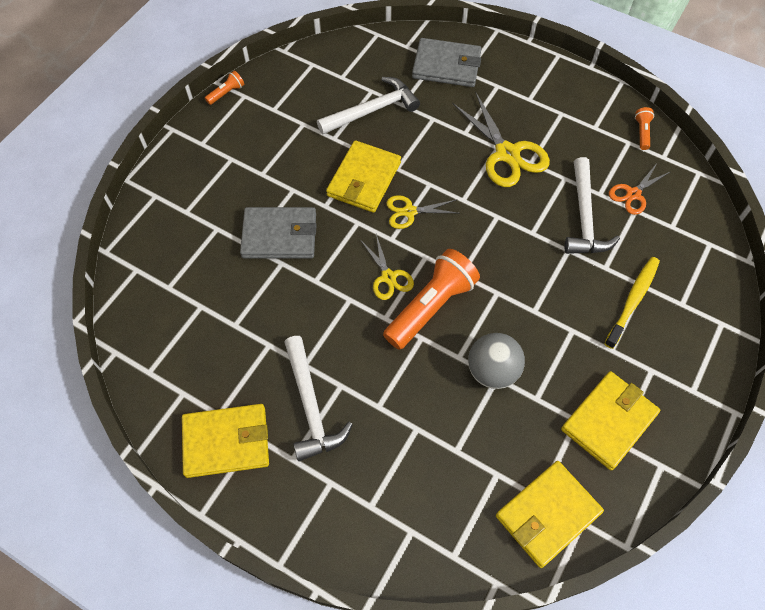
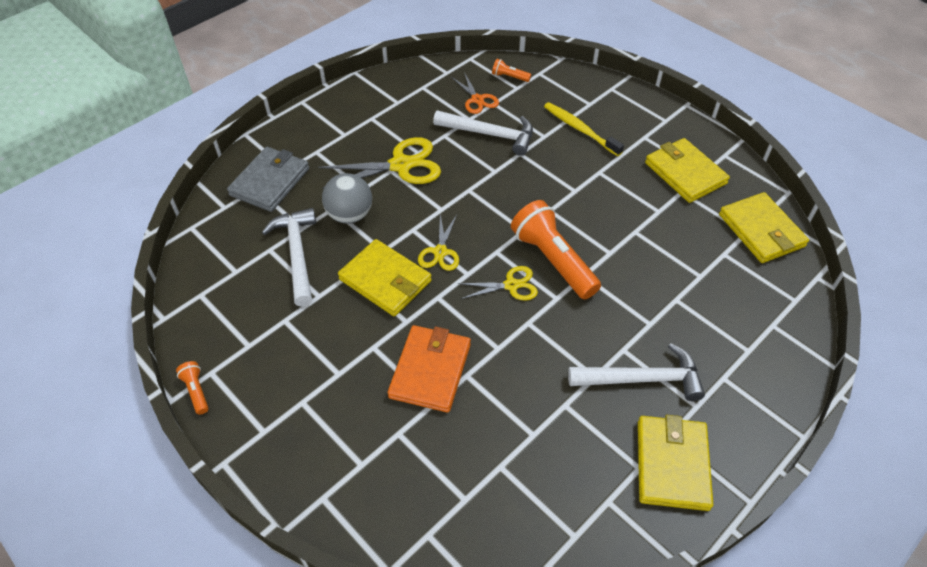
camera: 75 degrees left, 10 degrees down
grey wallet [240,207,317,259] -> orange wallet [388,325,471,413]
grey ball [468,333,525,389] -> grey ball moved to [322,173,372,224]
orange flashlight [635,107,654,150] -> orange flashlight moved to [492,59,531,82]

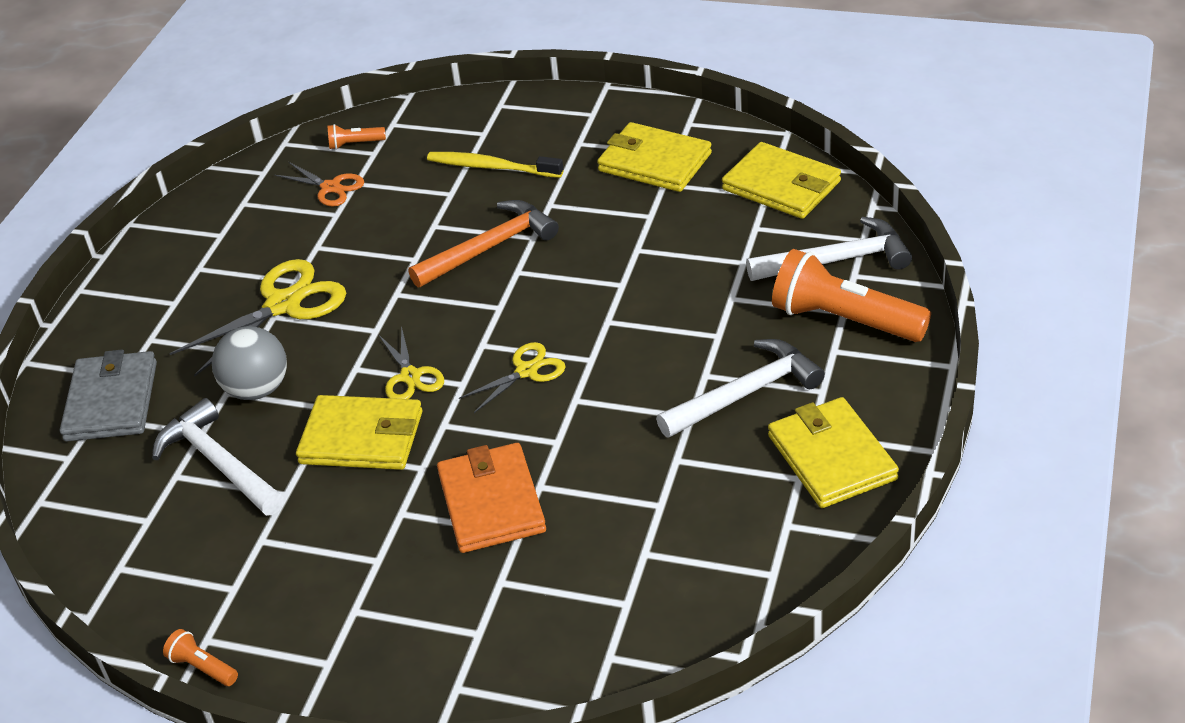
camera: 25 degrees left, 10 degrees down
white hammer [433,110,533,156] -> white hammer moved to [746,217,912,281]
orange flashlight [511,200,601,299] -> orange flashlight moved to [772,249,931,342]
none -> orange hammer [408,200,559,287]

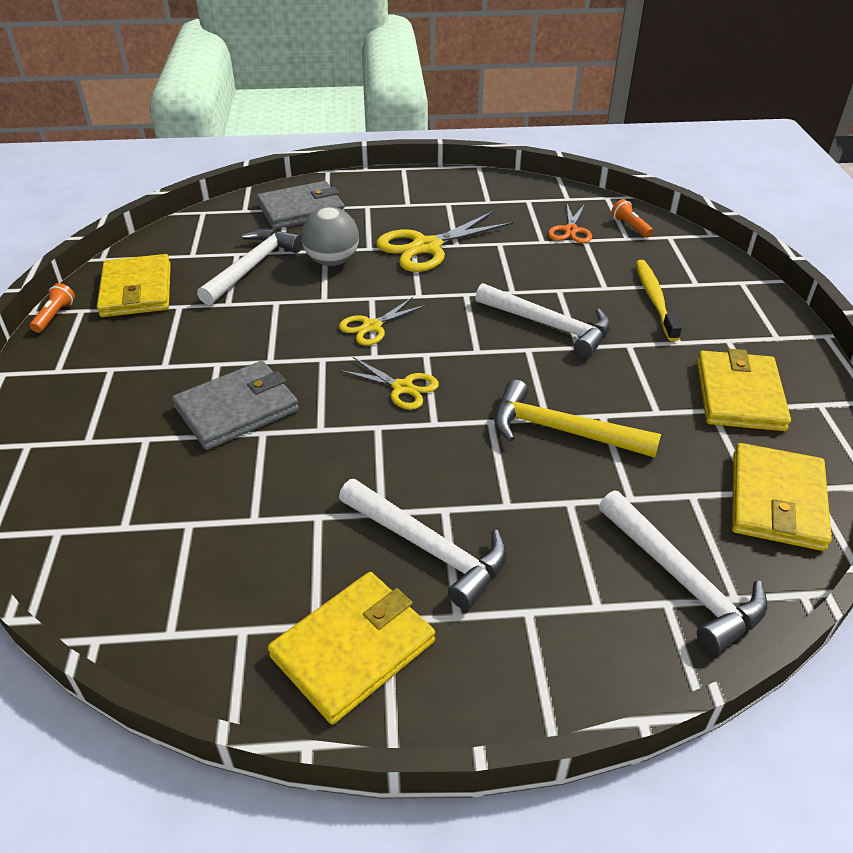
camera: 65 degrees right, 0 degrees up
yellow scissors [169,259,346,376] -> yellow scissors turned 120 degrees clockwise [376,211,513,272]
yellow wallet [296,395,423,470] -> yellow wallet moved to [97,254,171,317]
orange hammer [408,200,559,287] -> white hammer [475,283,611,358]
orange wallet [437,443,546,553] -> grey wallet [172,361,299,450]
orange flashlight [772,249,931,342] -> none
none -> yellow hammer [494,380,661,458]

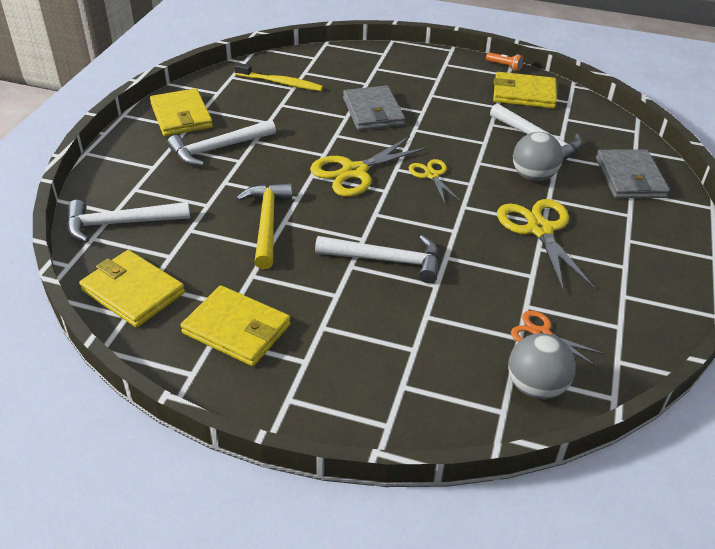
camera: 110 degrees right, 0 degrees up
yellow scissors [339,357,439,410] -> yellow scissors [310,136,428,197], size x1.73
white hammer [475,283,611,358] -> white hammer turned 135 degrees counterclockwise [315,235,439,283]
yellow hammer [494,380,661,458] -> yellow hammer turned 45 degrees counterclockwise [236,183,292,269]
orange flashlight [611,199,653,238] -> grey ball [508,333,576,399]
yellow toothbrush [635,260,682,341] -> yellow toothbrush moved to [234,63,323,91]

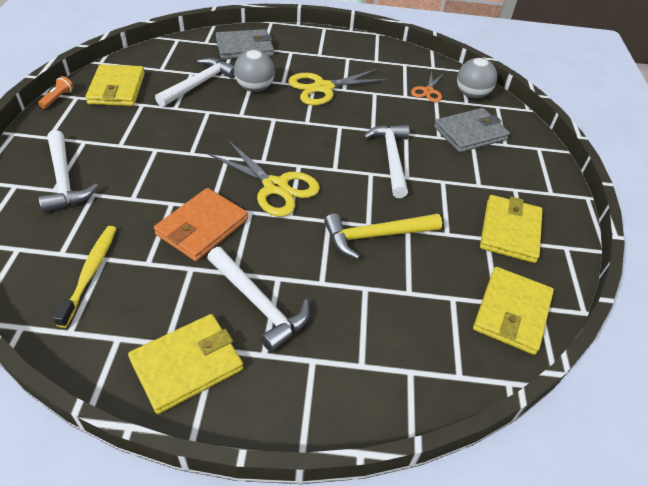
camera: 105 degrees left, 5 degrees up
white hammer [67,200,190,242] -> white hammer moved to [38,130,98,213]
grey wallet [343,86,405,130] -> grey wallet moved to [434,108,510,153]
yellow scissors [409,159,461,203] -> none
none -> orange wallet [154,188,248,261]

